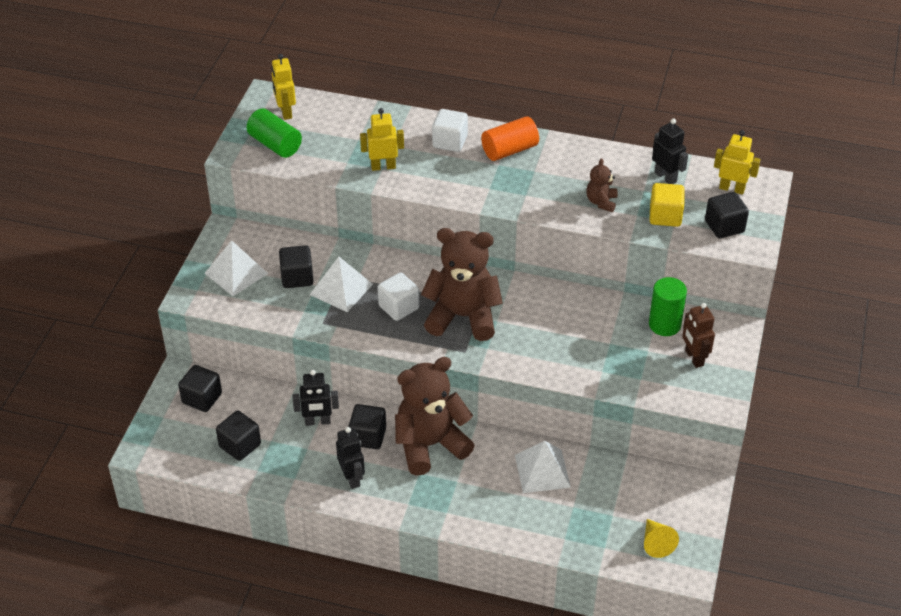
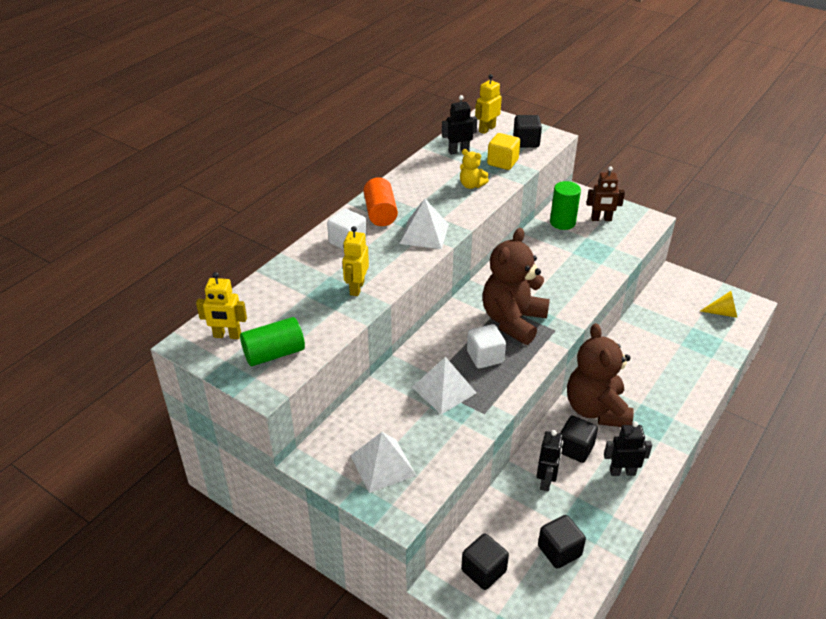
camera: 70 degrees left, 5 degrees down
black cube [279,245,314,288] -> none
white pyramid [515,441,571,493] -> white pyramid moved to [400,199,449,249]
brown teddy bear [586,158,618,212] -> yellow teddy bear [460,149,489,189]

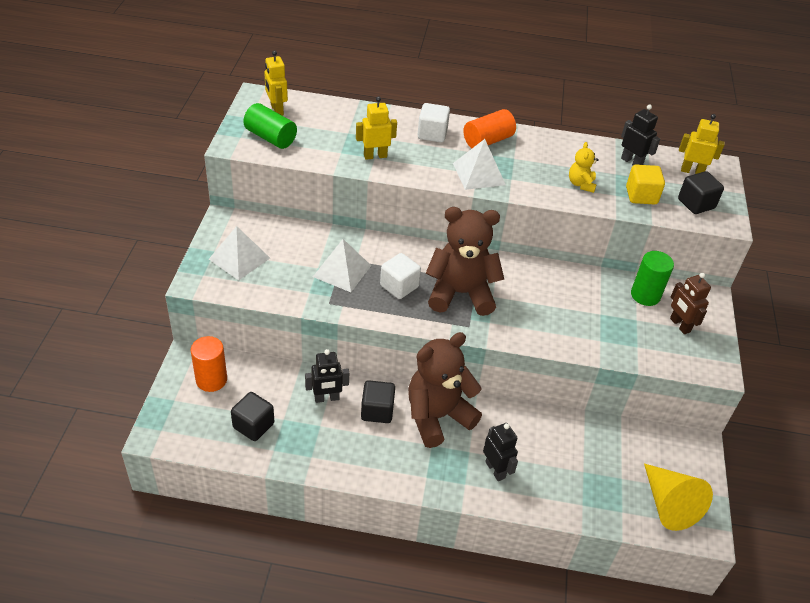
camera: 60 degrees right, 5 degrees up
black cube [461,533,509,590] -> orange cylinder [191,336,227,392]
black robot [604,421,652,476] -> black robot moved to [483,423,518,481]
yellow cone [700,291,737,318] -> yellow cone [644,463,713,531], size x1.71

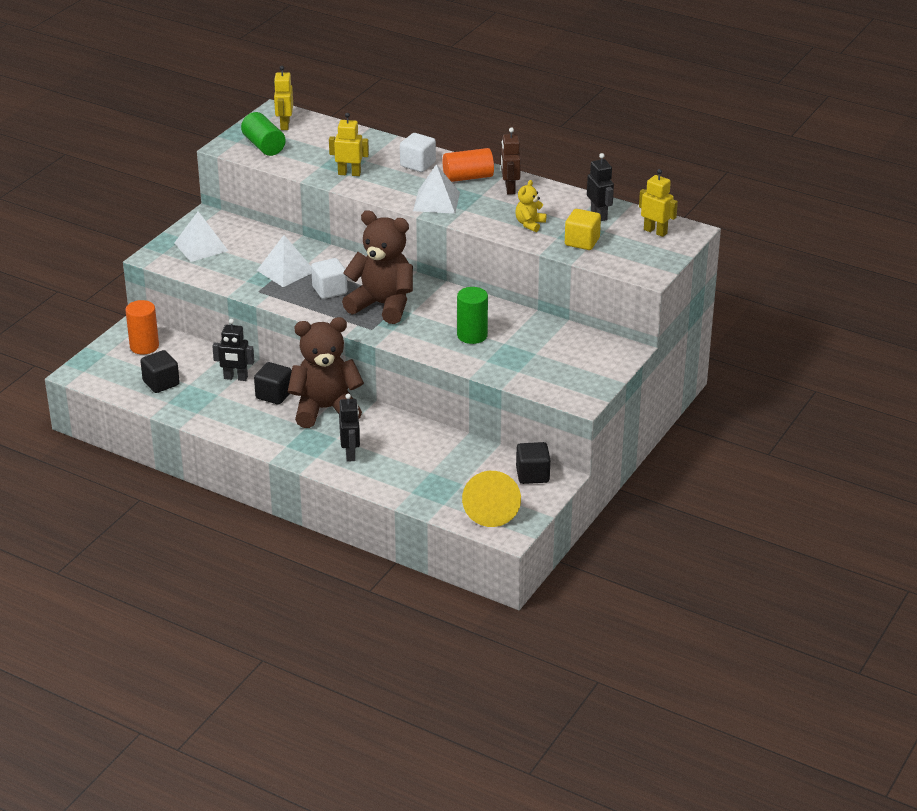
camera: 25 degrees right, 10 degrees down
green cylinder [631,251,674,306] -> green cylinder moved to [457,287,488,344]
brown robot [670,273,711,334] -> brown robot moved to [501,127,521,195]
black cube [678,171,724,214] -> black cube moved to [516,442,550,484]

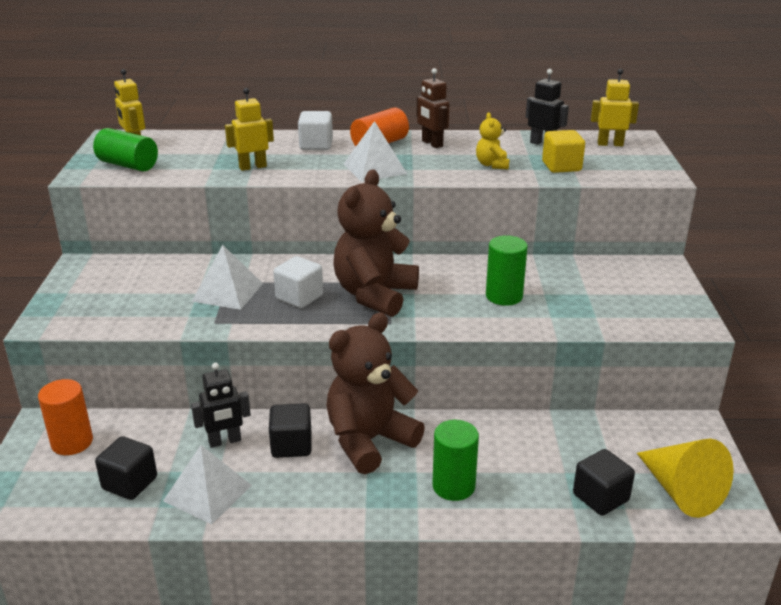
camera: 30 degrees left, 5 degrees down
white pyramid [174,211,228,262] -> white pyramid moved to [163,445,252,525]
black robot [339,394,360,462] -> green cylinder [432,420,479,501]
brown teddy bear [342,210,413,324] -> brown teddy bear turned 60 degrees counterclockwise [333,169,419,317]
black cube [516,442,550,484] -> black cube moved to [573,449,635,515]

